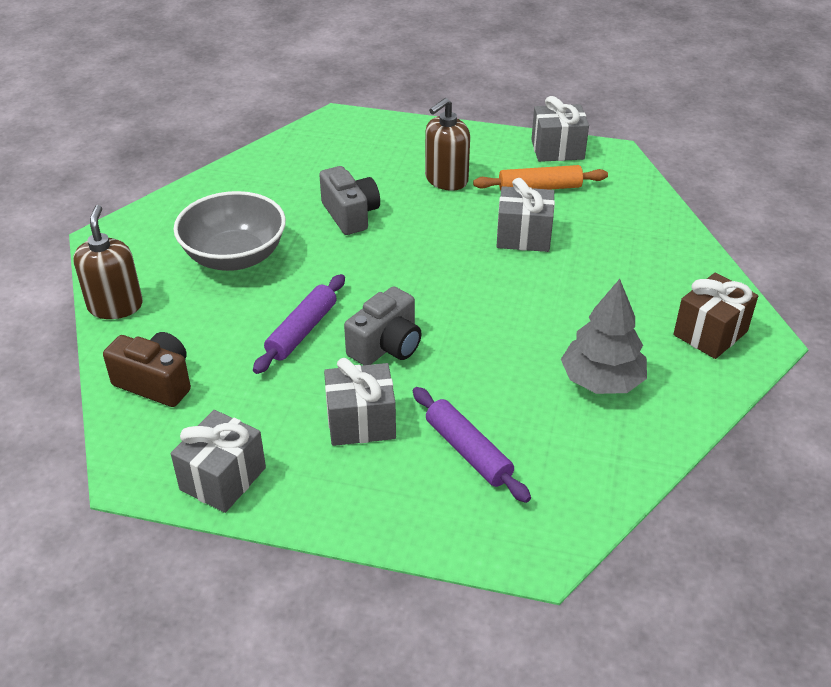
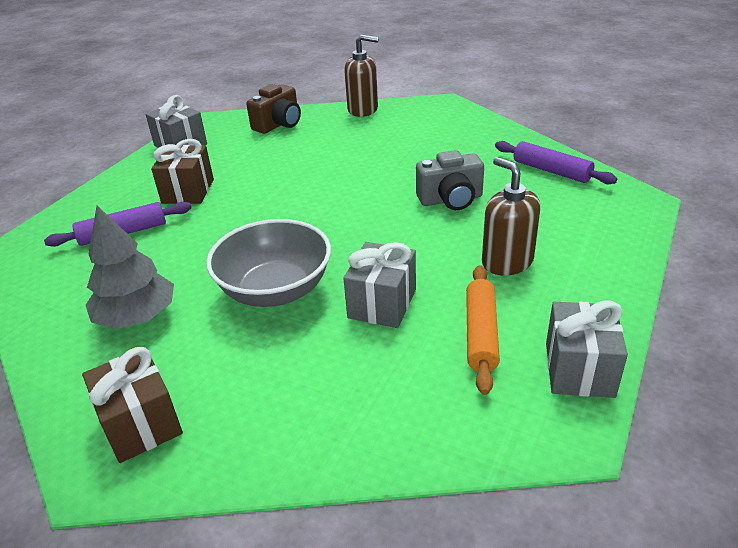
camera: 105 degrees right, 5 degrees down
grey bowl [174,191,286,271] -> grey bowl moved to [206,219,331,307]
purple rolling pin [253,274,345,374] -> purple rolling pin moved to [495,141,617,184]
grey gift [324,358,396,446] -> brown gift [151,139,214,204]
grey camera [344,286,422,365] -> none

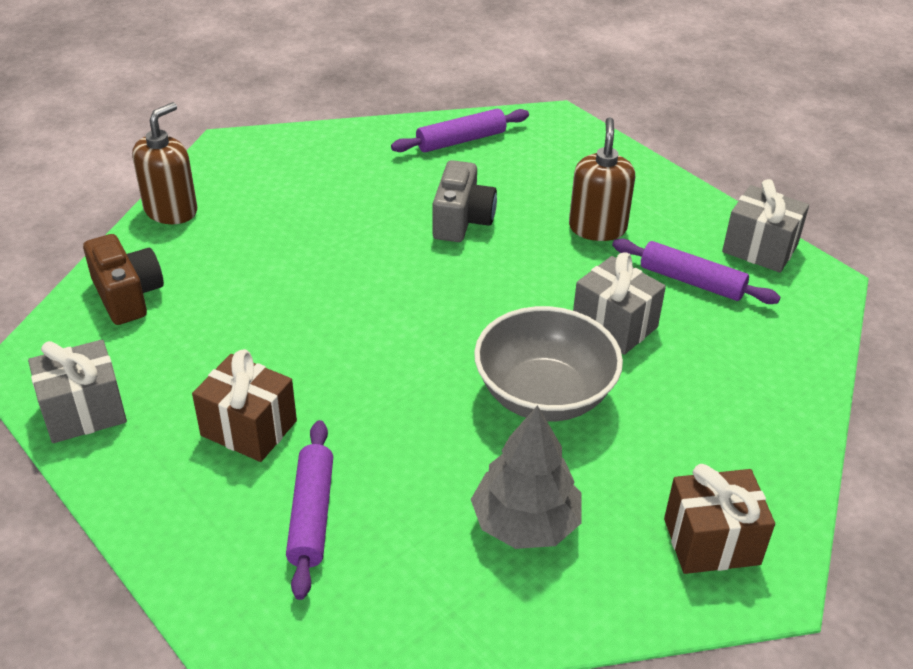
camera: 70 degrees left, 5 degrees up
orange rolling pin [466,265,500,395] -> purple rolling pin [612,238,780,304]
brown soap dispenser [482,157,541,275] -> brown soap dispenser turned 105 degrees clockwise [569,117,635,241]

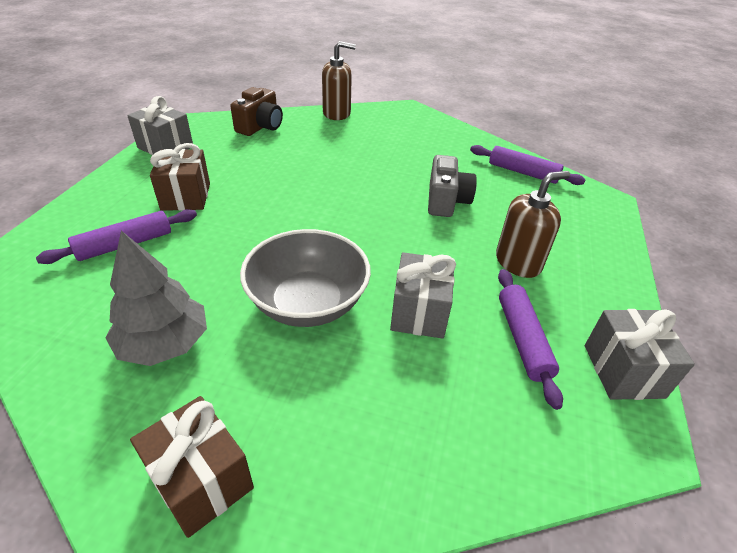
camera: 55 degrees right, 0 degrees up
grey camera [432,160,497,242] -> grey camera turned 60 degrees counterclockwise [428,155,477,217]

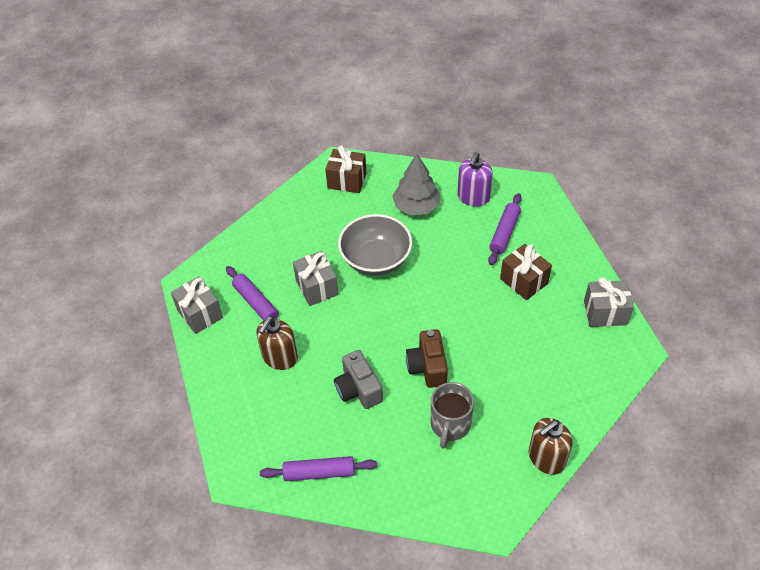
camera: 150 degrees right, 10 degrees up
brown camera [230,87,283,136] -> brown camera moved to [406,329,448,388]
none -> grey mug [431,382,474,449]
none -> purple soap dispenser [457,152,493,207]

